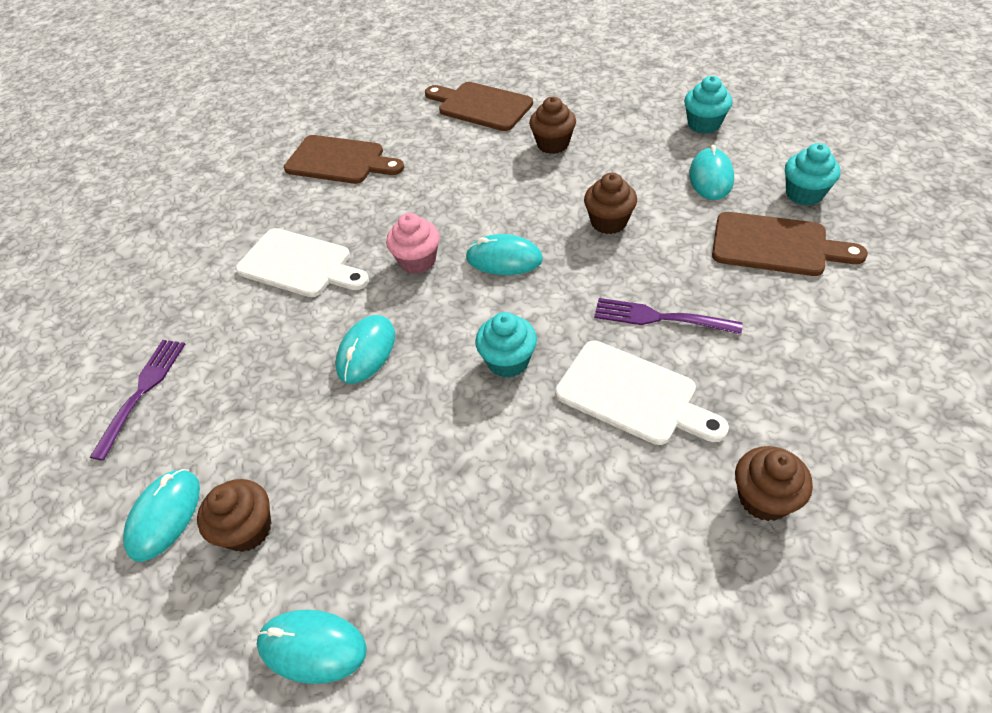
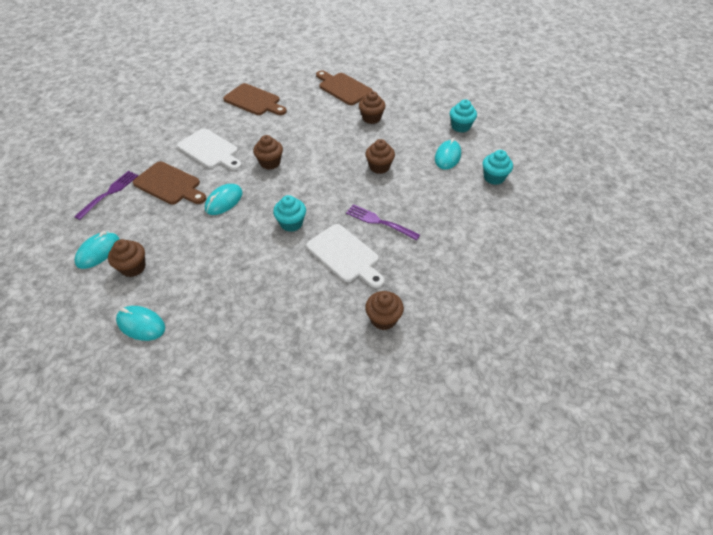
camera: 10 degrees right, 0 degrees up
pink cupcake [386,213,440,274] -> brown cupcake [253,135,283,170]
turquoise mouse [466,234,543,275] -> none
brown cutting board [712,212,868,276] -> brown cutting board moved to [133,161,206,204]

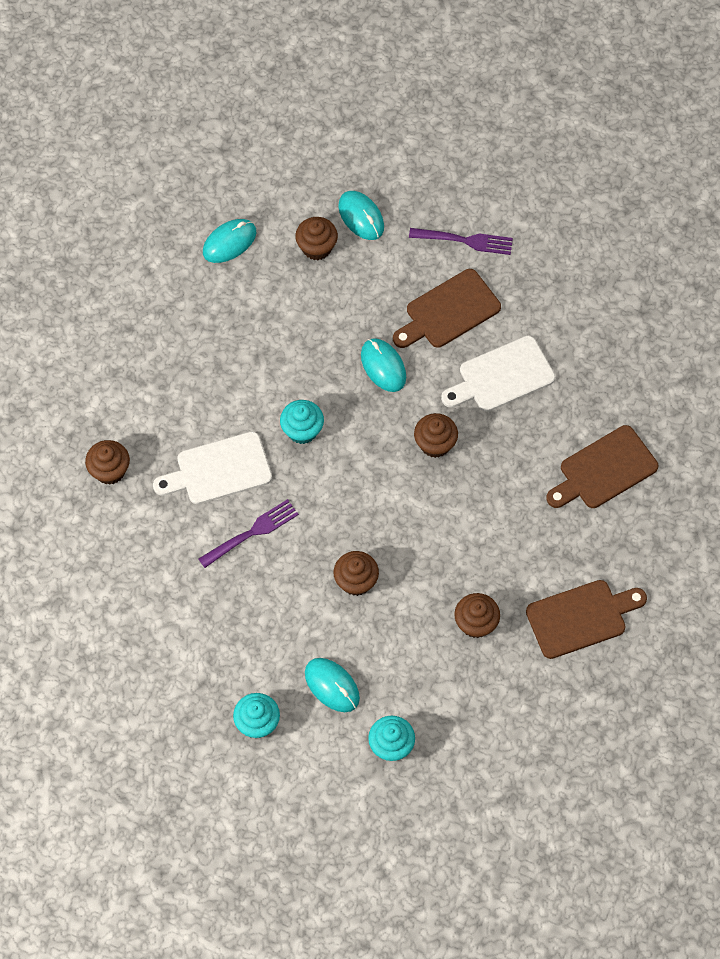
camera: 115 degrees right, 15 degrees up
purple fork [74,171,139,220] -> purple fork turned 45 degrees counterclockwise [409,228,513,255]

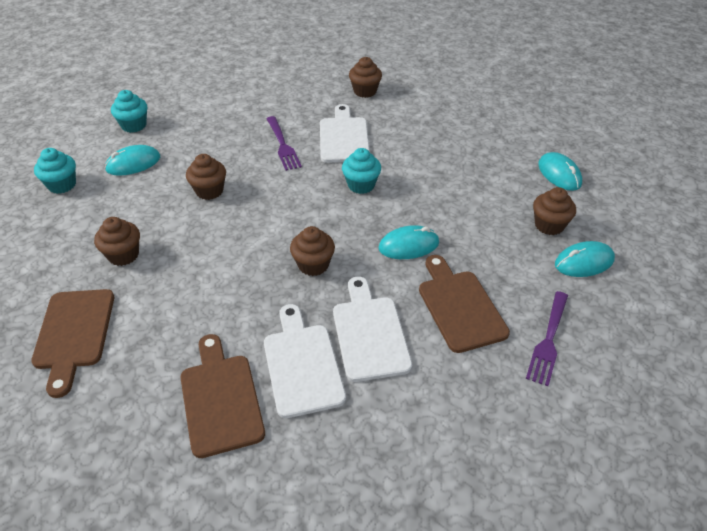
camera: 105 degrees right, 20 degrees down
none -> white cutting board [264,304,346,418]

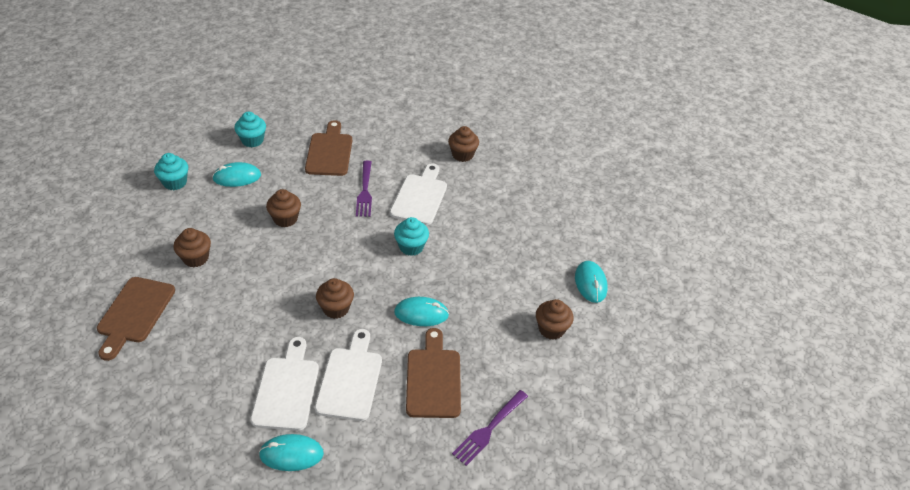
camera: 15 degrees right, 0 degrees up
brown cutting board [181,334,265,458] -> brown cutting board moved to [305,120,352,176]
turquoise mouse [555,241,615,277] -> turquoise mouse moved to [259,434,324,471]

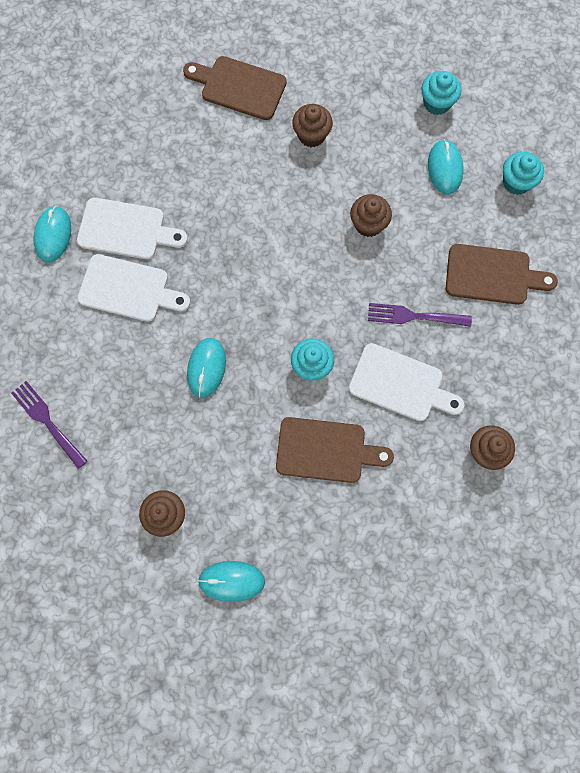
camera: 100 degrees right, 30 degrees up
brown cupcake [316,278,354,319] -> none
brown cutting board [406,328,461,418] -> brown cutting board moved to [276,417,394,483]

